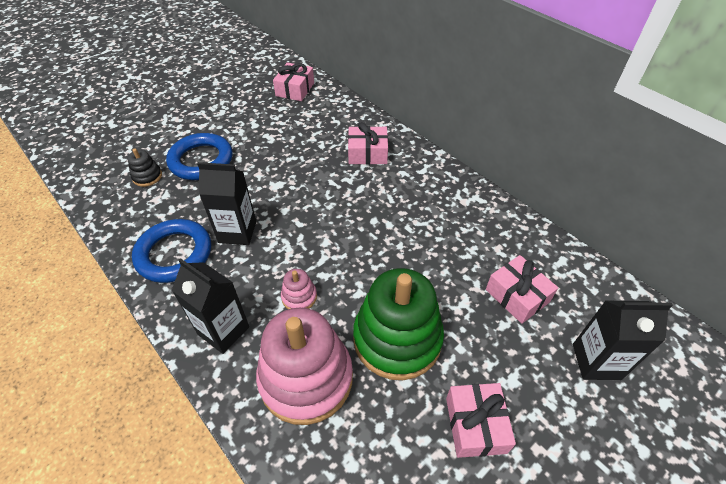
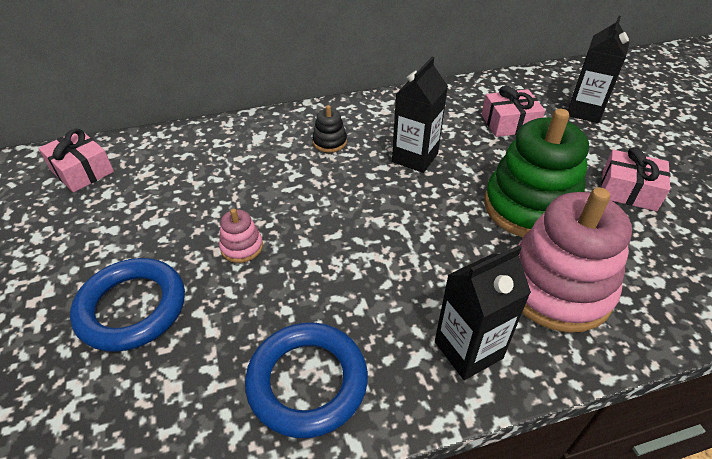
camera: 65 degrees left, 5 degrees down
black stacking toy [127,149,162,187] -> black stacking toy moved to [312,105,347,153]
black carton [197,162,256,245] -> black carton moved to [392,57,448,173]
pink stacking toy [281,269,317,309] -> pink stacking toy moved to [219,208,263,263]
pink gift [348,122,388,165] -> none

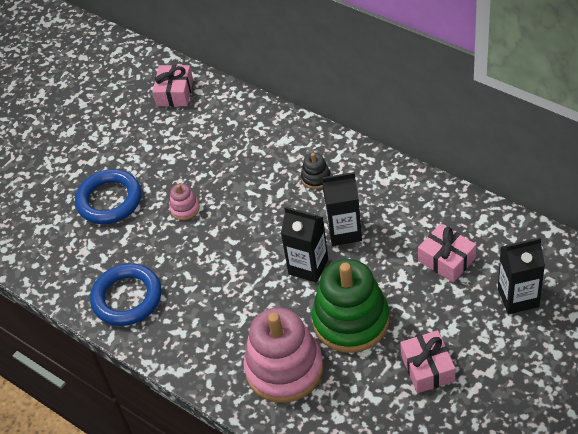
camera: 60 degrees right, 5 degrees up
black carton [435,245,531,380] -> black carton moved to [281,207,328,283]

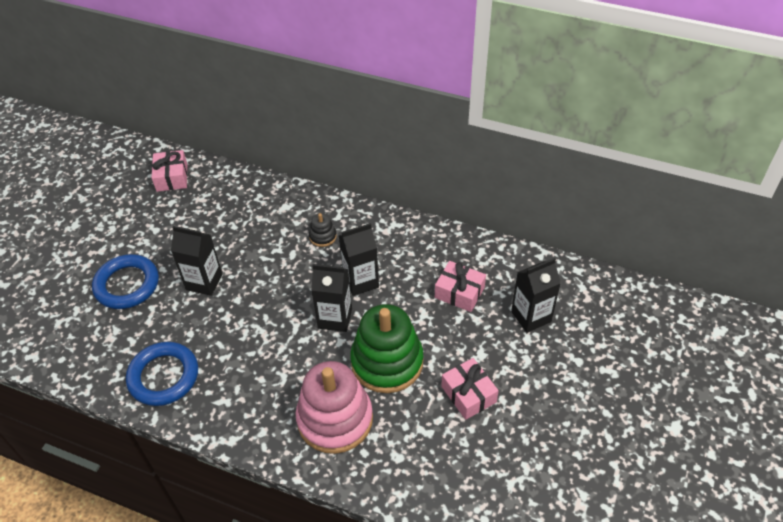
camera: 20 degrees left, 0 degrees up
pink stacking toy [169,184,200,220] -> black carton [171,226,223,296]

